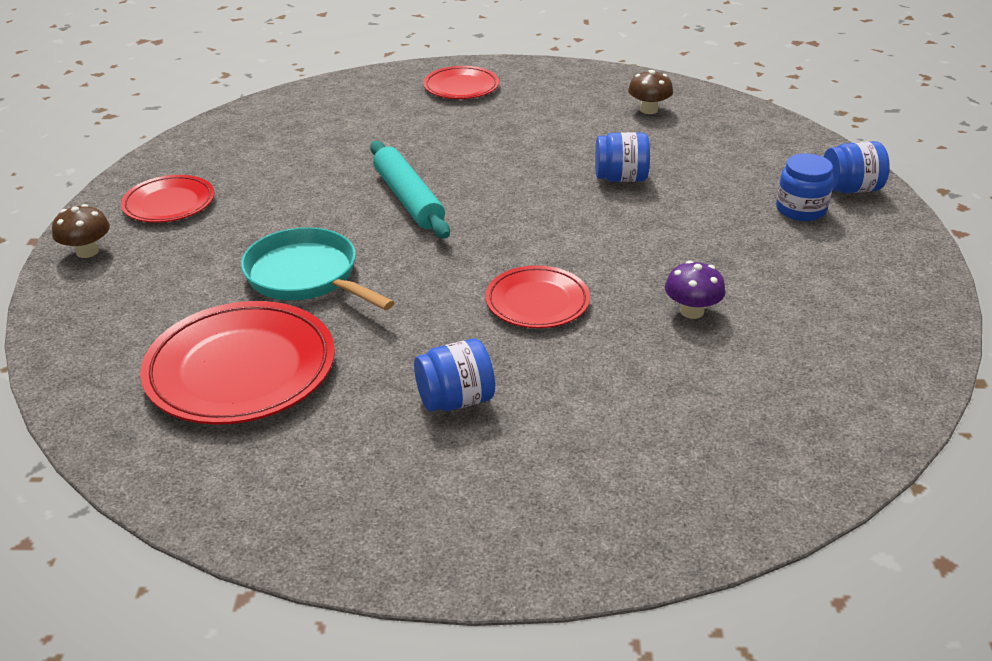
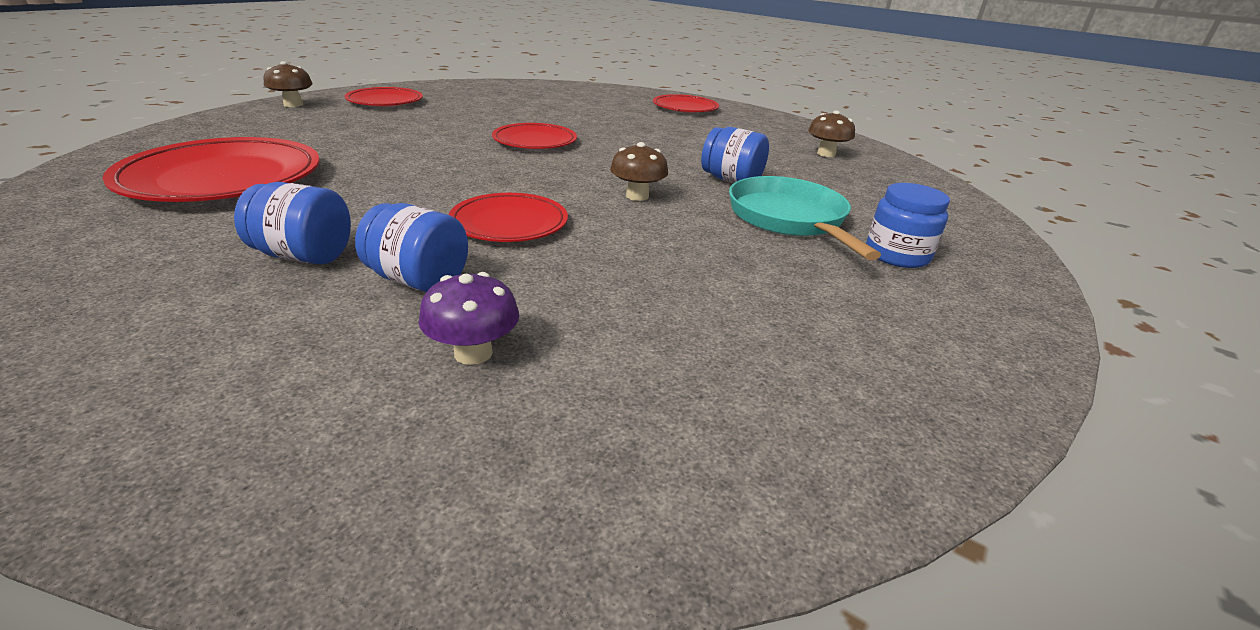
camera: 30 degrees right, 5 degrees down
turquoise pan [241,227,395,310] -> turquoise pan moved to [729,176,881,260]
turquoise rolling pin [370,141,450,238] -> red plate [492,123,577,149]
purple mushroom [665,260,726,319] -> purple mushroom moved to [419,272,519,365]
blue jar [824,141,890,193] -> blue jar moved to [355,203,468,292]
none -> brown mushroom [610,142,668,201]

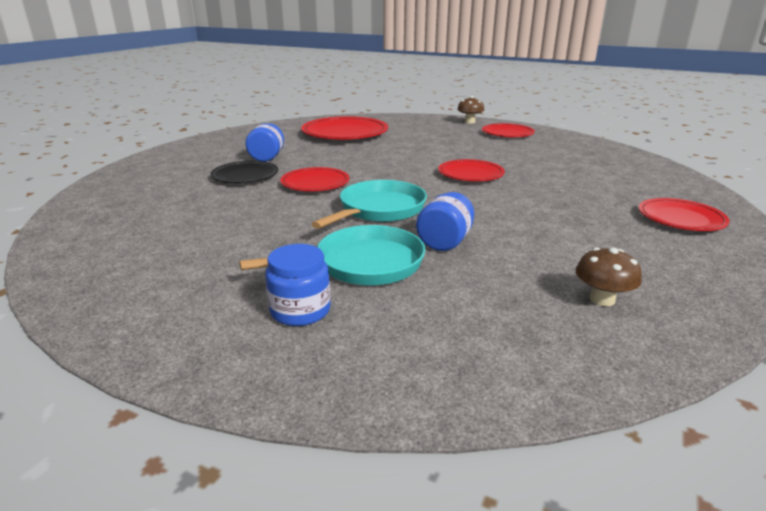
camera: 85 degrees right, 5 degrees down
blue jar [355,203,468,292] -> black plate [210,161,278,183]
purple mushroom [419,272,519,365] -> none
brown mushroom [610,142,668,201] -> turquoise pan [312,180,427,229]

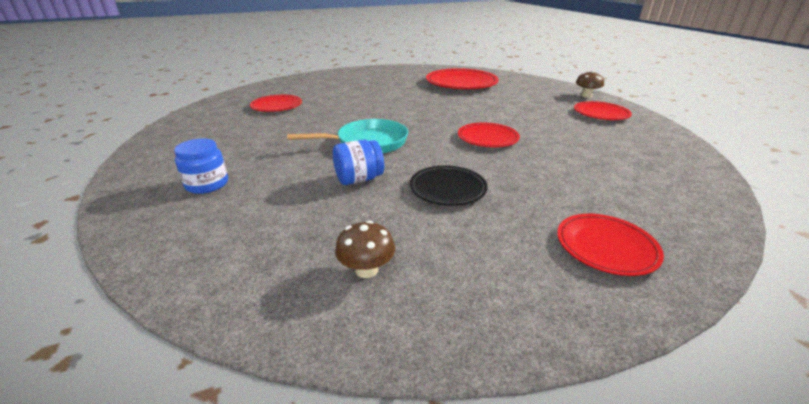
camera: 40 degrees right, 5 degrees up
black plate [210,161,278,183] -> black plate moved to [410,166,488,206]
turquoise pan [239,225,425,285] -> none
blue jar [245,123,284,162] -> none
red plate [280,167,349,191] -> red plate moved to [250,95,302,112]

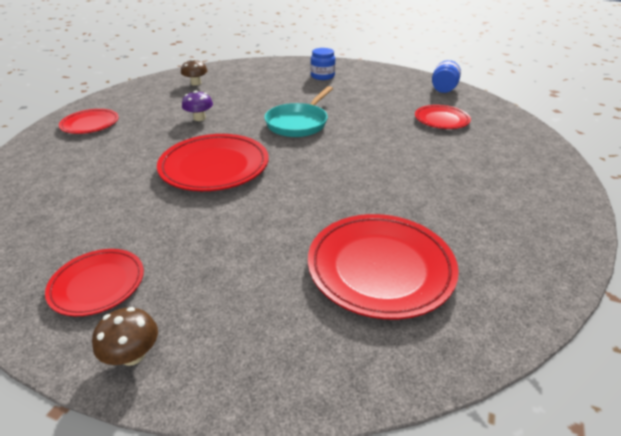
camera: 135 degrees right, 5 degrees up
blue jar [333,139,384,185] -> blue jar moved to [432,60,461,93]
black plate [410,166,488,206] -> purple mushroom [182,90,213,121]
red plate [458,123,520,147] -> red plate [157,134,269,191], size x1.68

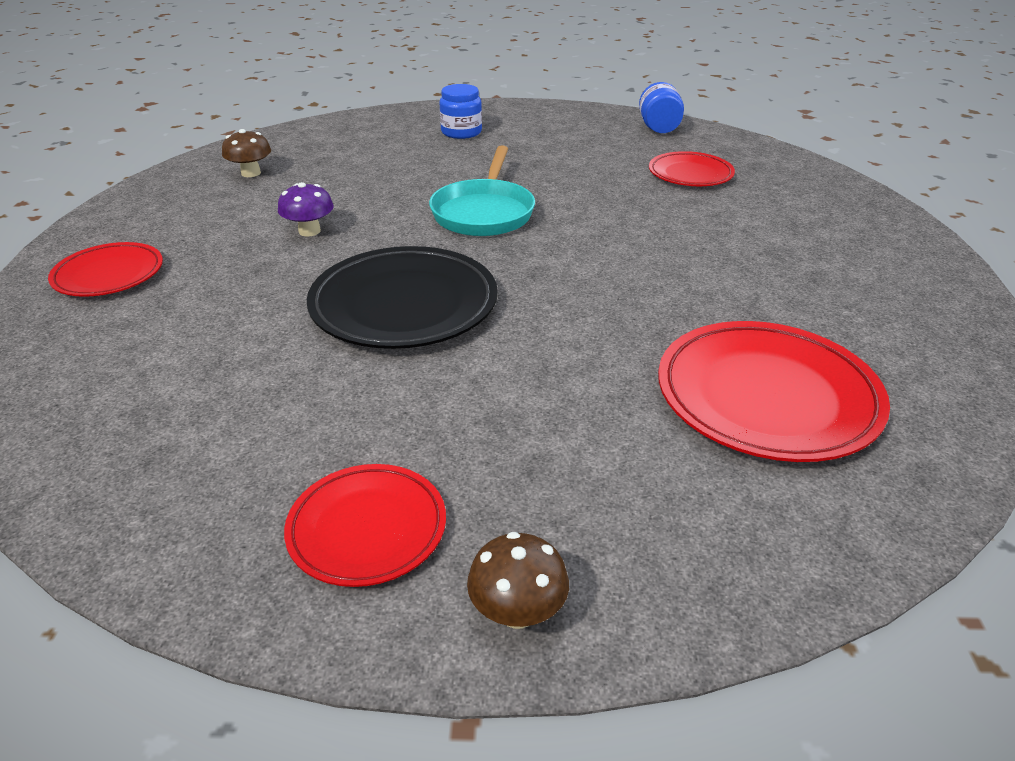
camera: 20 degrees left, 0 degrees up
red plate [157,134,269,191] -> black plate [307,246,498,349]

